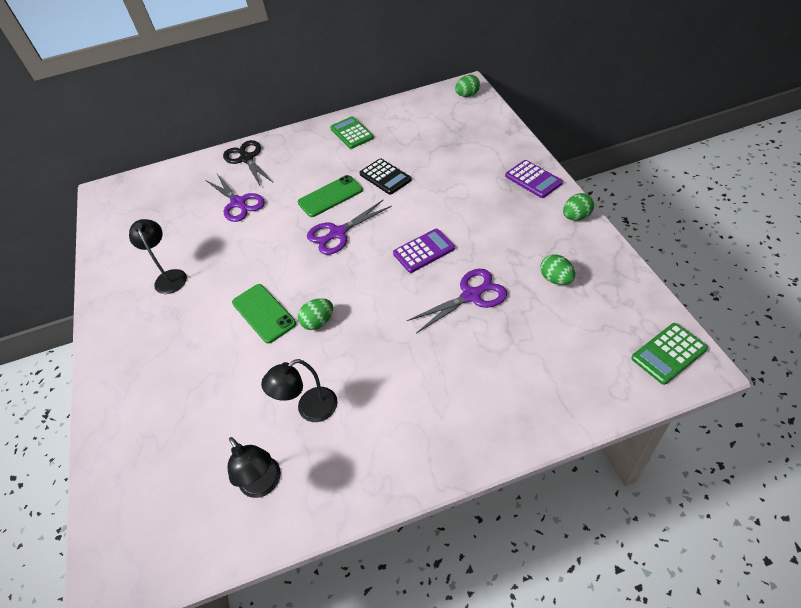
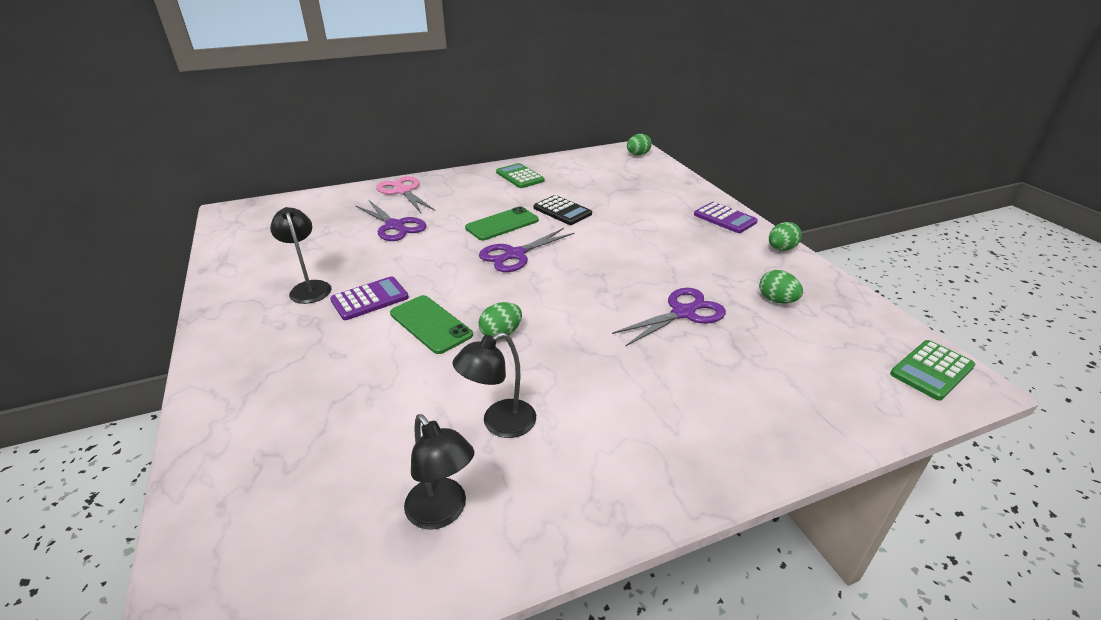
camera: 10 degrees left, 15 degrees down
black scissors [223,140,273,187] -> pink scissors [376,176,435,213]
purple calculator [393,229,455,273] -> purple calculator moved to [330,276,409,320]

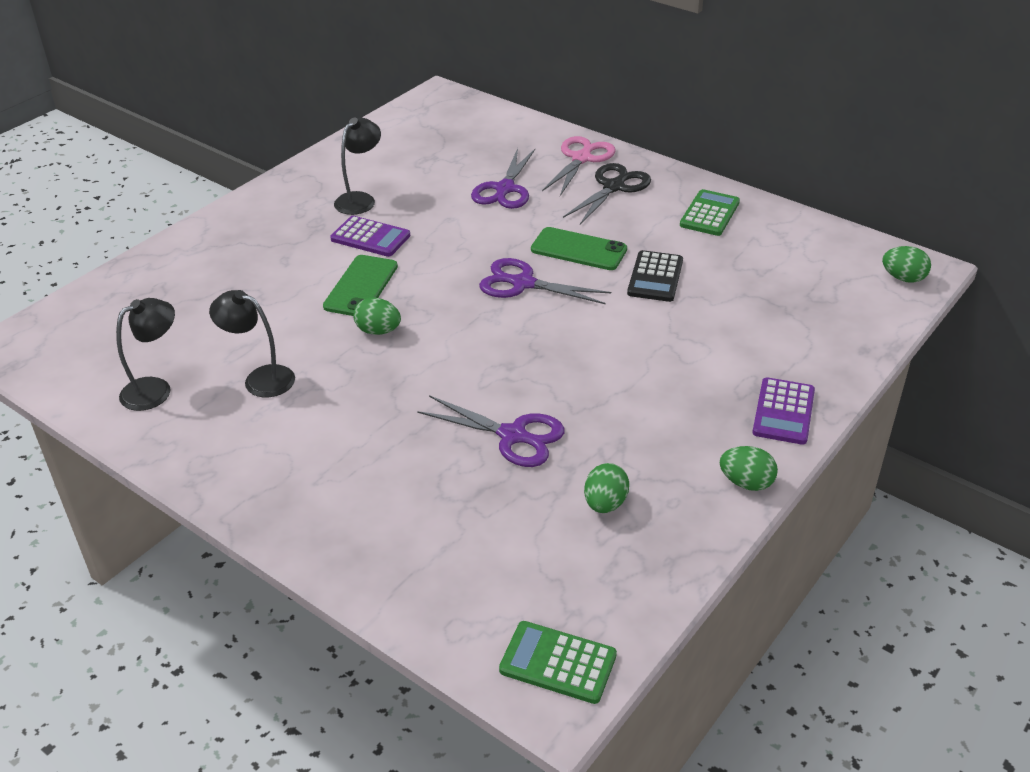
camera: 60 degrees right, 5 degrees up
black lamp [404,414,474,530] -> black lamp turned 150 degrees counterclockwise [116,298,175,411]
none -> black scissors [563,163,651,224]

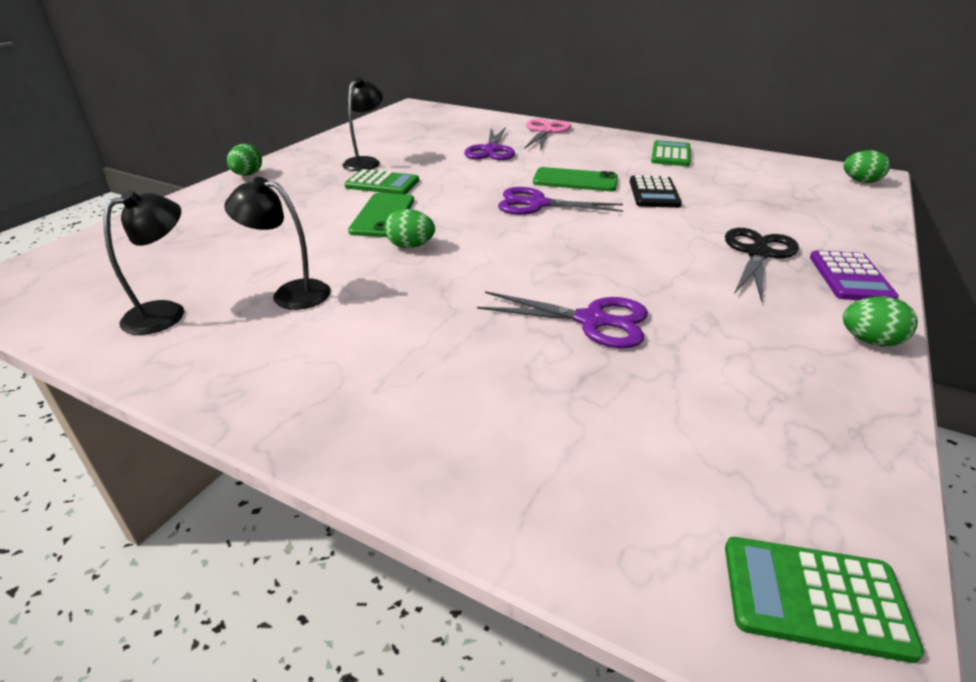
camera: 10 degrees left, 5 degrees down
purple calculator [330,216,410,257] -> green calculator [344,169,419,194]
black scissors [563,163,651,224] -> black scissors moved to [725,228,799,302]
green egg [584,463,629,513] -> green egg moved to [227,144,262,176]

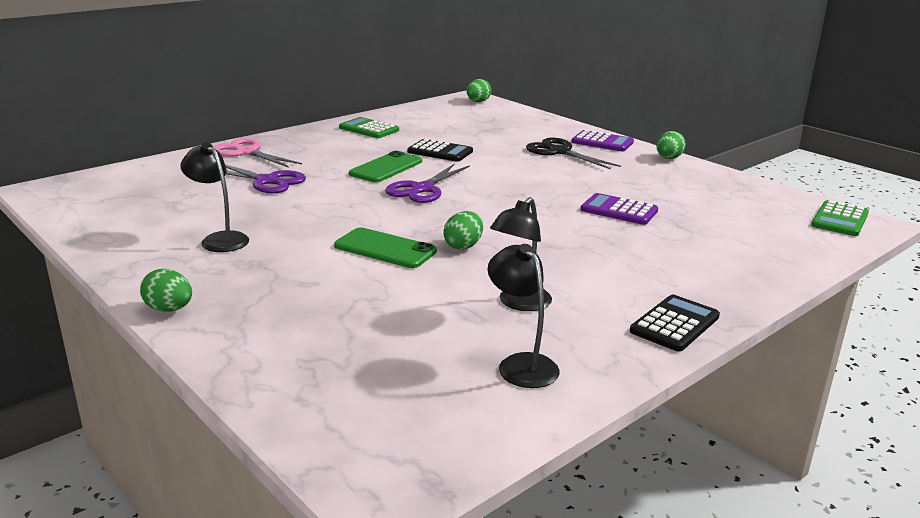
camera: 70 degrees left, 10 degrees down
green calculator [344,169,419,194] -> none
purple scissors [477,291,648,348] -> purple calculator [581,193,658,225]
none -> black calculator [630,295,720,352]

